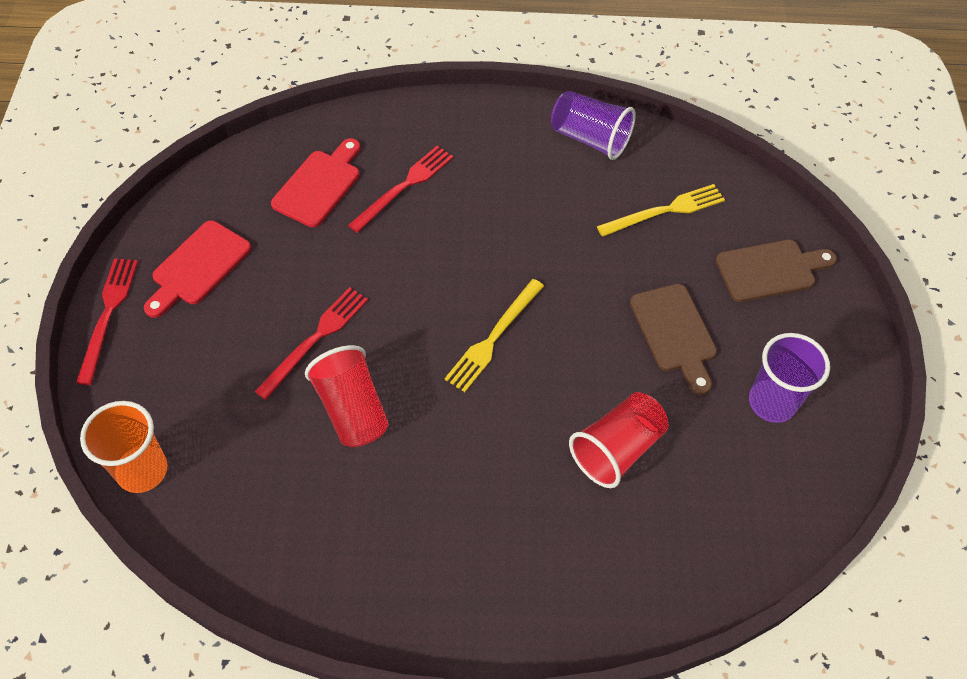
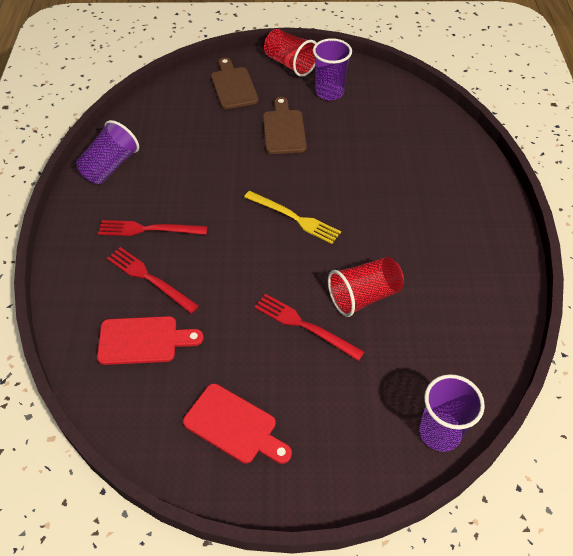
camera: 90 degrees left, 5 degrees down
red fork [76,258,138,385] -> red fork moved to [98,220,207,236]
orange cup [80,401,168,493] -> purple cup [419,374,485,452]
red cutting board [271,138,360,227] -> red cutting board turned 150 degrees clockwise [97,316,204,365]
red cup [569,392,669,488] -> red cup moved to [264,29,316,77]
yellow fork [597,184,725,237] -> none
brown cutting board [630,284,717,395] -> brown cutting board turned 75 degrees counterclockwise [263,97,307,154]

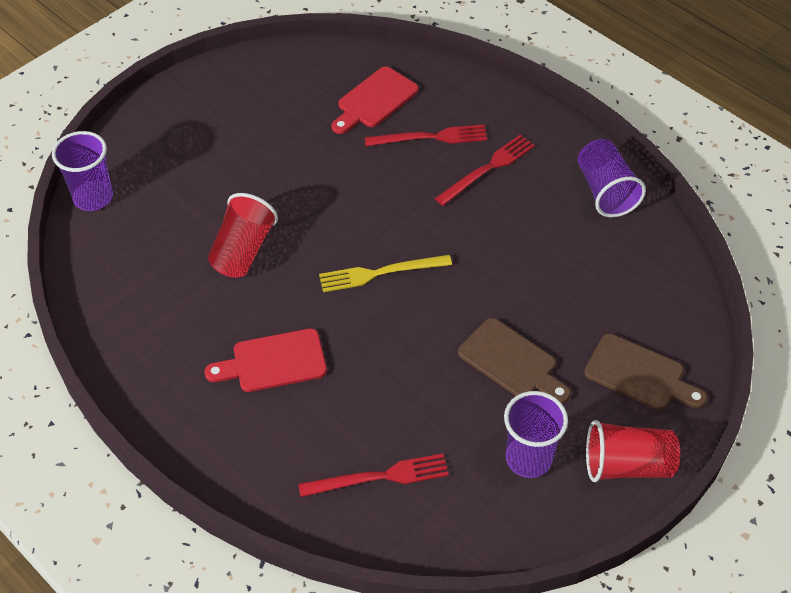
camera: 135 degrees right, 0 degrees up
red cutting board [183,384,292,464] -> red cutting board moved to [205,328,327,392]
red fork [254,294,364,361] -> red fork moved to [298,454,449,497]

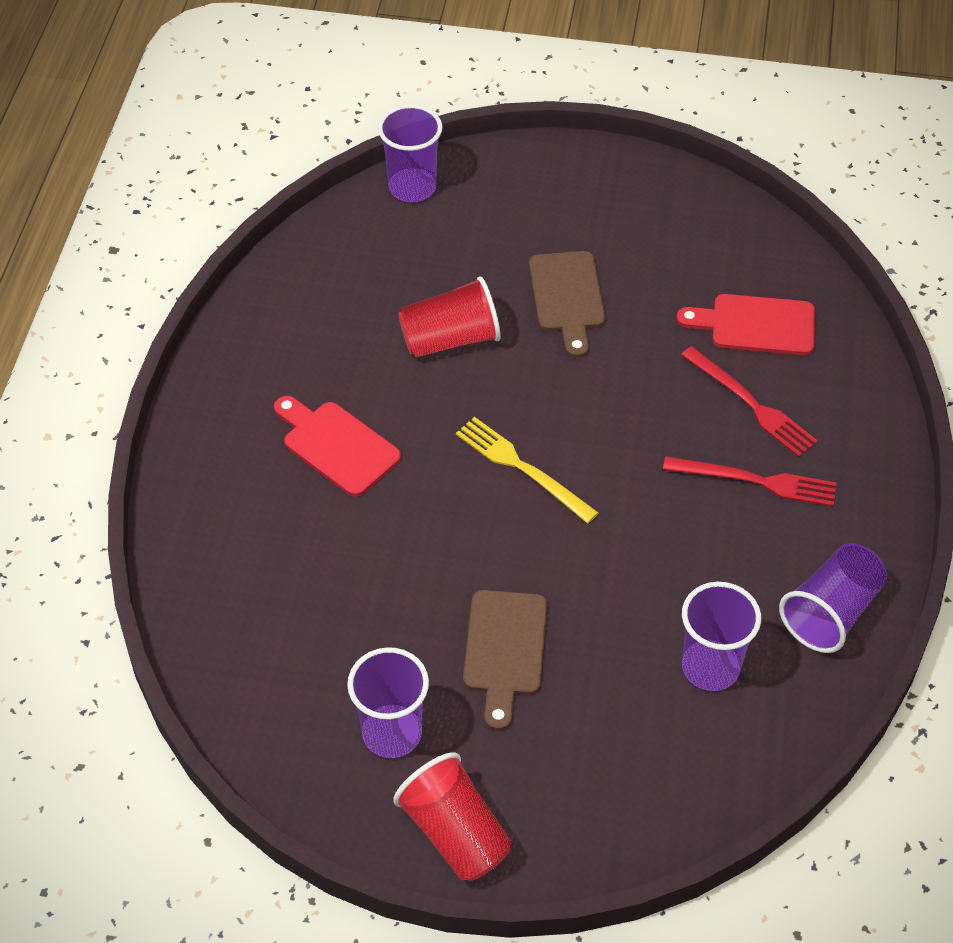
camera: 55 degrees right, 0 degrees up
red fork [298,454,449,497] -> none
brown cutting board [584,334,707,410] -> brown cutting board moved to [529,251,606,358]
none -> purple cup [682,582,761,691]

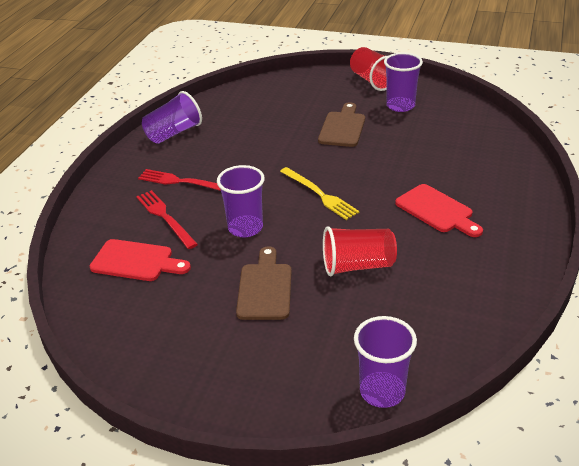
camera: 170 degrees left, 15 degrees down
purple cup [682,582,761,691] -> purple cup moved to [217,165,265,237]

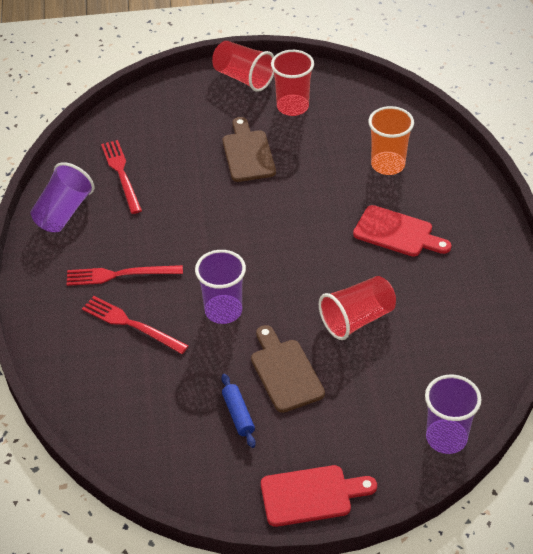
camera: 25 degrees left, 10 degrees up
red cutting board [90,239,191,281] -> red cutting board moved to [261,465,377,527]
yellow fork [280,167,360,220] -> none
purple cup [384,52,423,112] -> red cup [271,50,314,116]
none -> red fork [101,140,142,214]
none -> blue rolling pin [221,374,256,448]
none -> orange cup [368,106,414,175]

